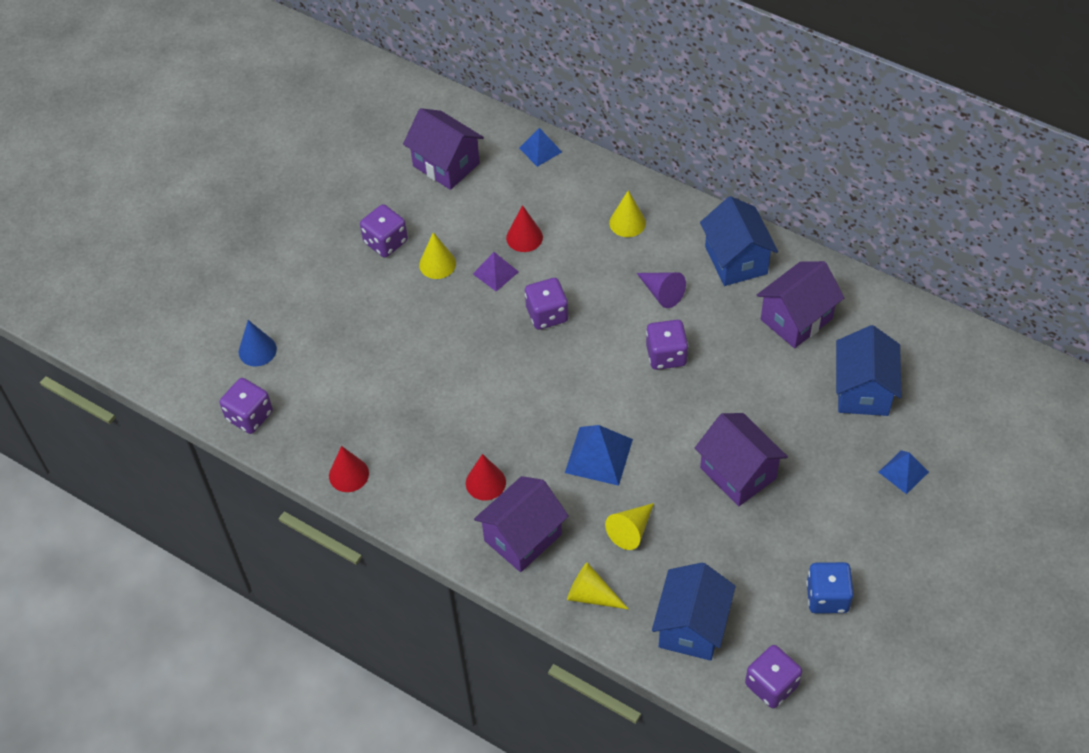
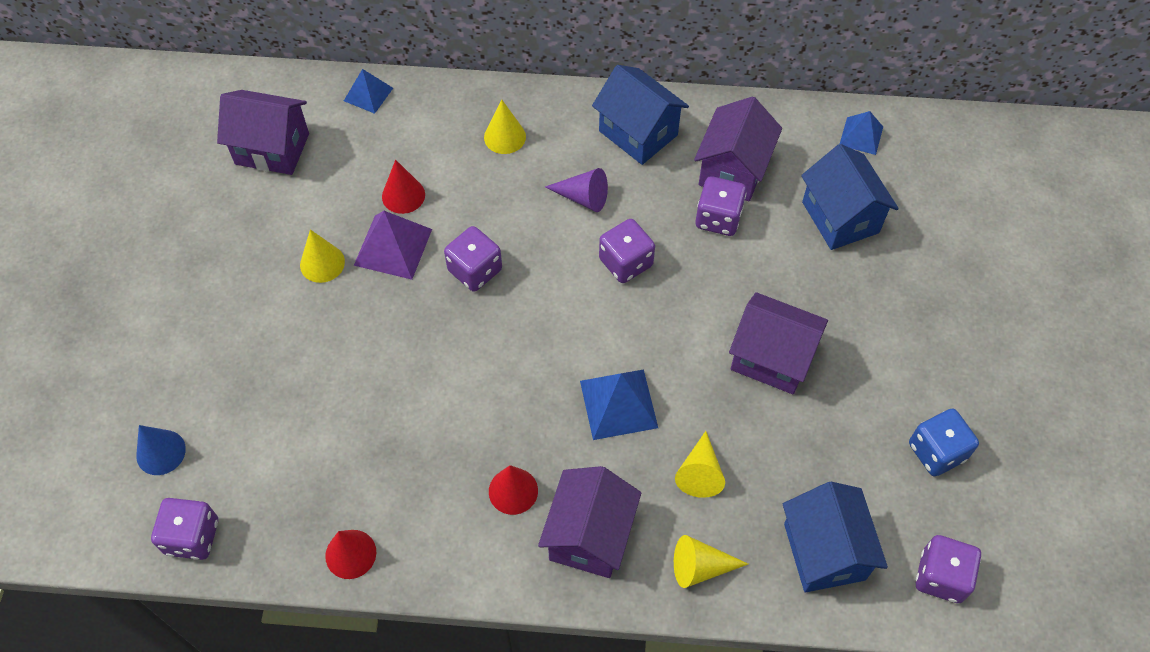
camera: 30 degrees left, 5 degrees up
purple dice [360,204,408,258] -> purple dice moved to [695,176,746,236]
purple pyramid [473,252,519,292] -> purple pyramid [354,211,432,280], size x1.57
blue pyramid [879,450,929,494] -> blue pyramid moved to [840,111,883,155]

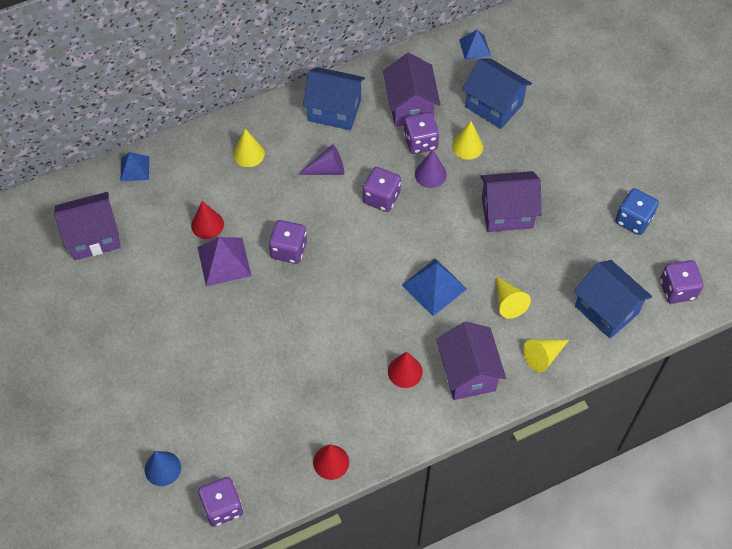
camera: 30 degrees left, 0 degrees up
yellow cone [300,229,345,283] -> yellow cone moved to [452,121,483,160]
none -> purple cone [415,150,447,188]

